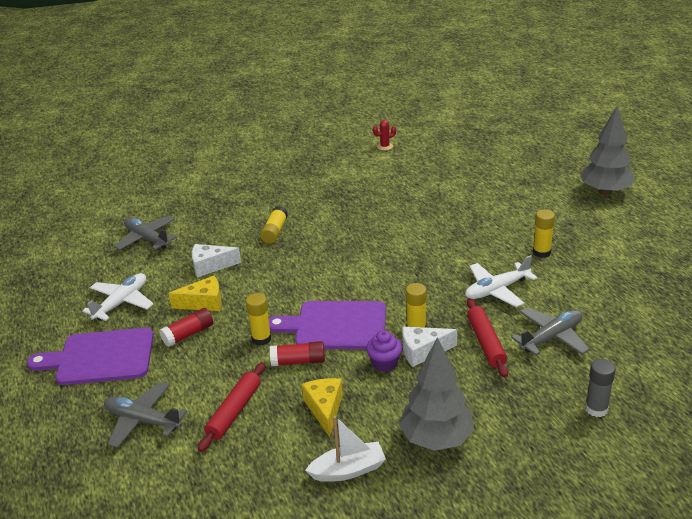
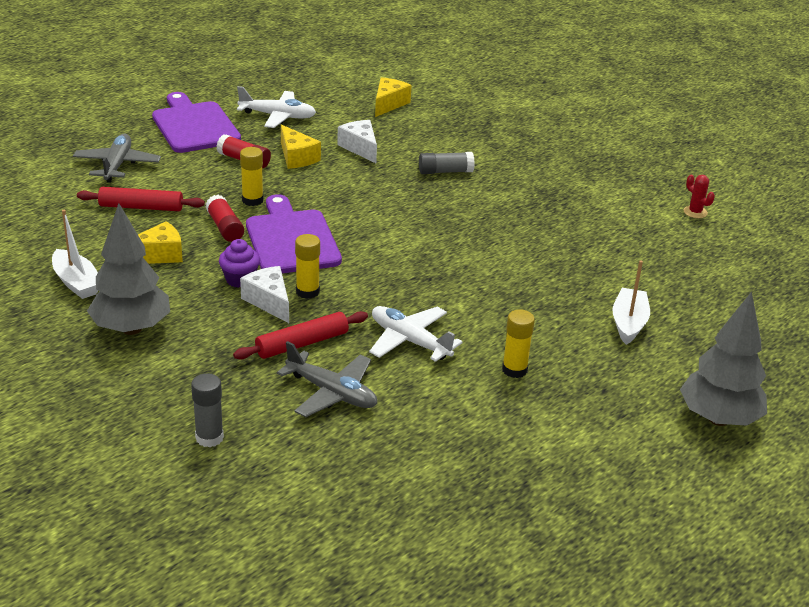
camera: 65 degrees right, 0 degrees up
grey plane [114,216,177,250] -> yellow cheese [375,77,411,117]
yellow glue stick [260,206,288,244] -> grey glue stick [419,152,475,174]
none -> white boat [612,260,650,345]

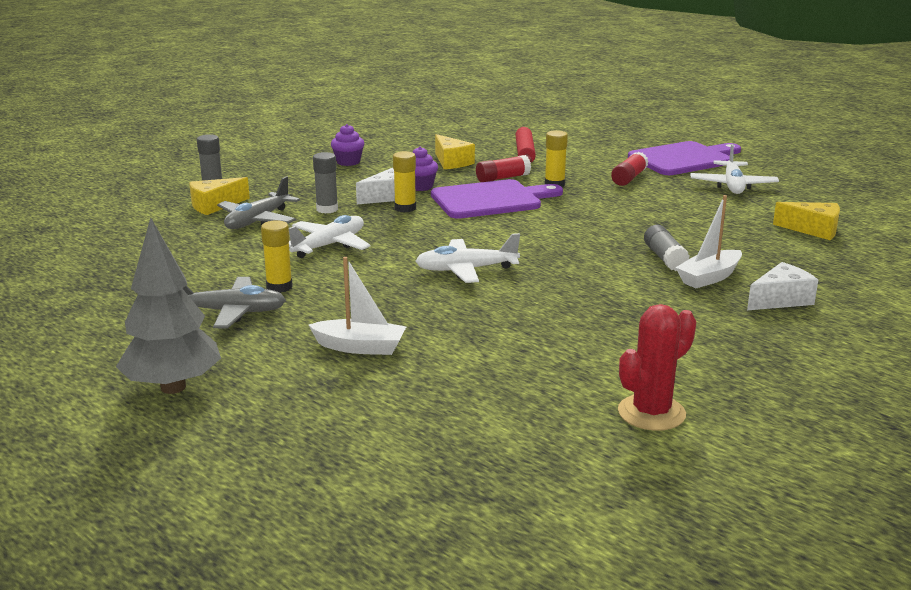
camera: 90 degrees right, 10 degrees down
white boat [52,210,98,299] -> white boat moved to [675,195,742,288]
grey plane [73,134,161,183] -> grey plane moved to [182,277,286,328]
grey tree [87,203,170,335] -> purple cupcake [331,124,364,166]
red rolling pin [233,311,368,359] -> grey glue stick [313,152,338,214]
yellow cheese [281,125,321,169] -> yellow cheese moved to [189,177,250,215]
white cheese [337,120,377,163] -> white cheese moved to [747,262,818,310]
red cactus [684,175,715,218] -> red cactus [618,304,696,431], size x1.82
none -> white plane [415,233,520,283]

